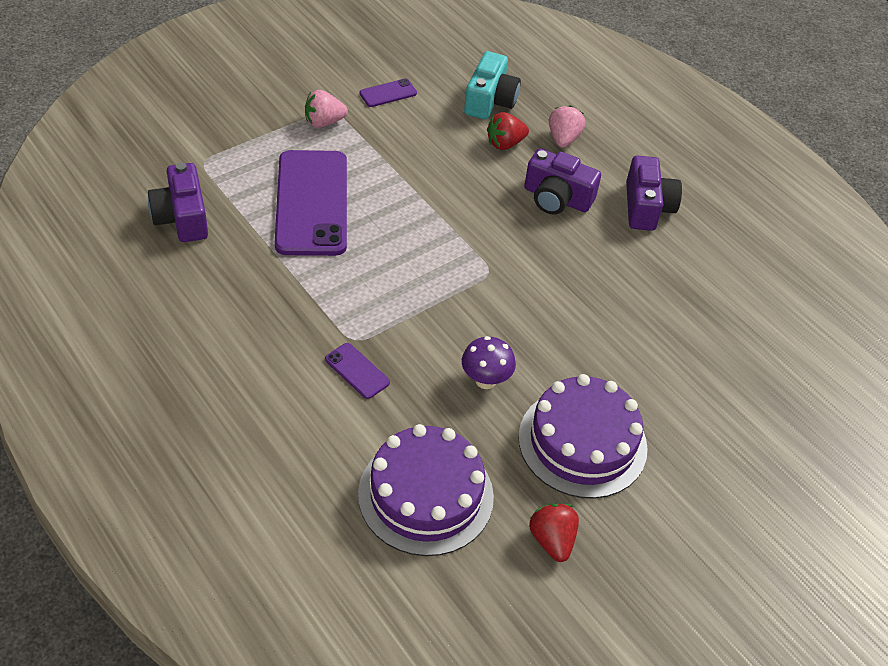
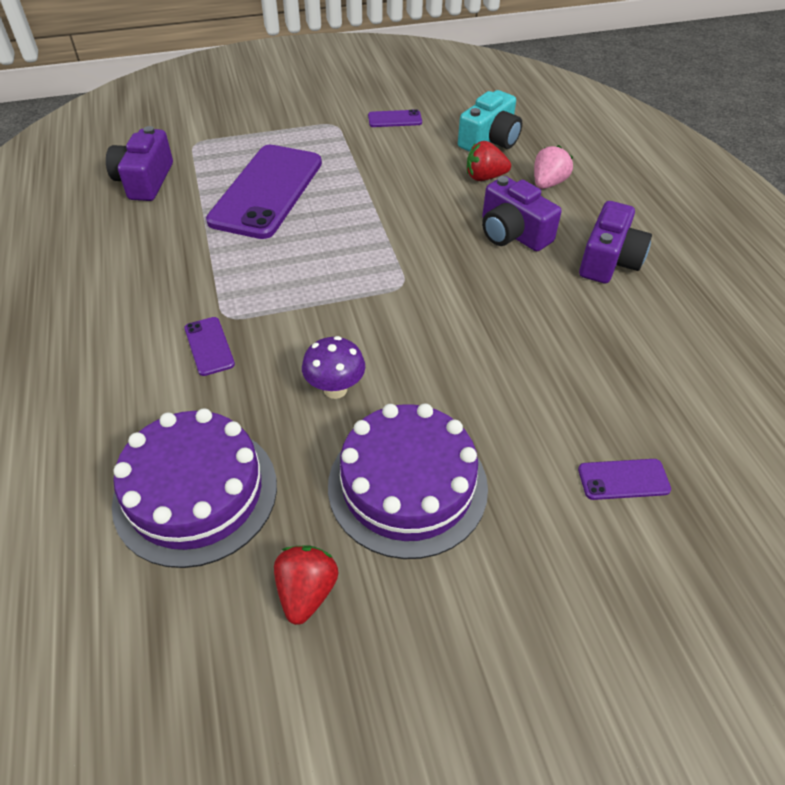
camera: 25 degrees right, 0 degrees up
pink strawberry [305,90,348,128] -> none
none -> purple phone [578,459,671,500]

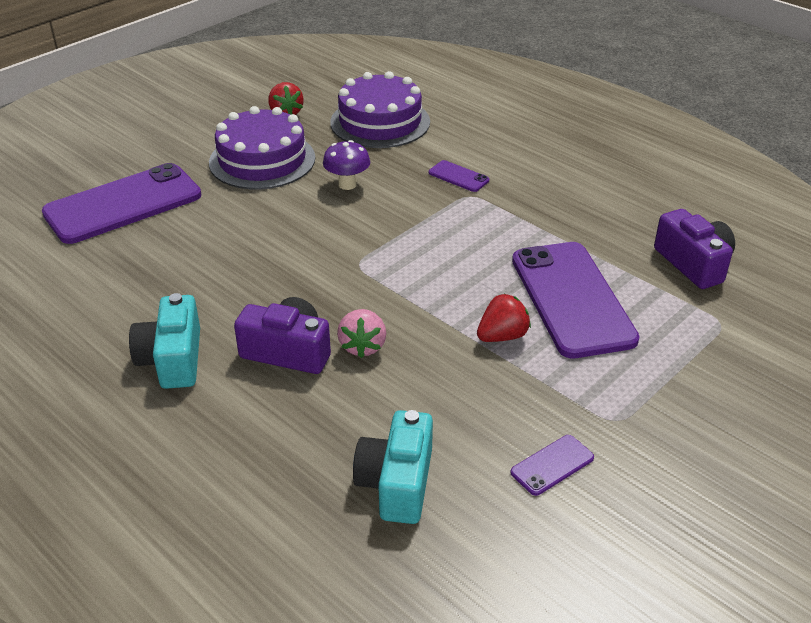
camera: 150 degrees right, 10 degrees down
red strawberry [467,141,511,181] -> red strawberry moved to [477,293,531,342]
pink strawberry [534,145,573,189] -> pink strawberry moved to [337,309,386,358]
purple phone [578,459,671,500] -> purple phone [42,163,201,244], size x2.39
purple camera [579,201,652,283] -> turquoise camera [129,293,200,389]

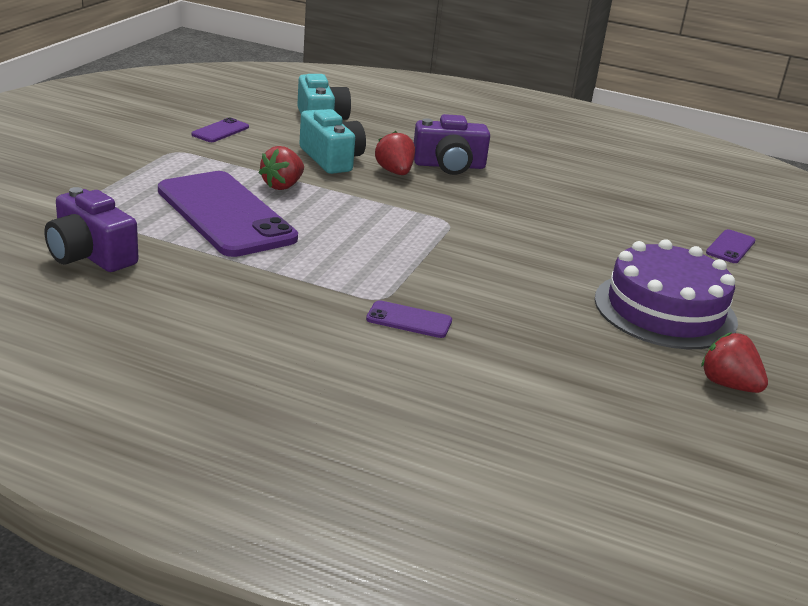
camera: 155 degrees right, 10 degrees down
purple phone [42,163,201,244] -> purple phone [706,229,755,263], size x0.42
turquoise camera [129,293,200,389] -> turquoise camera moved to [299,109,366,174]
purple mushroom [323,140,370,190] -> none
purple cake [330,71,430,148] -> none
pink strawberry [337,309,386,358] -> red strawberry [375,131,415,175]

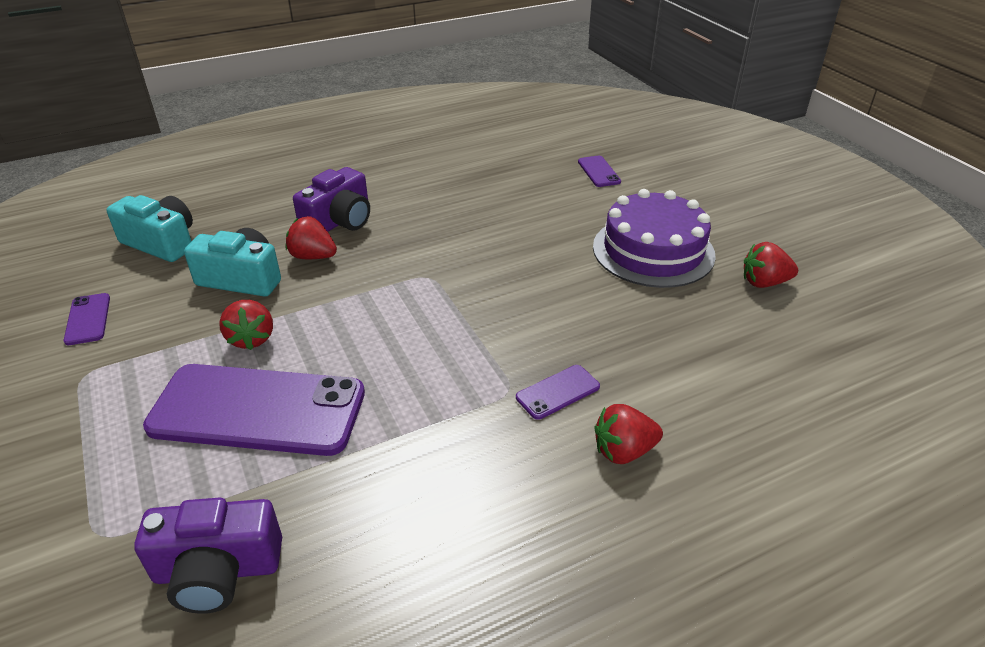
camera: 45 degrees left, 10 degrees up
none -> red strawberry [594,404,663,464]

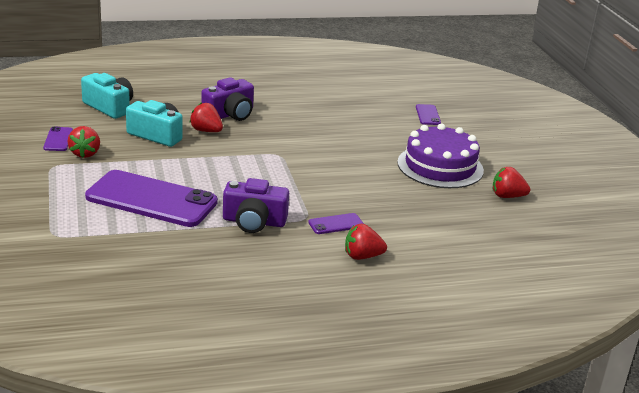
camera: 10 degrees right, 10 degrees down
purple camera [134,497,282,614] -> purple camera moved to [223,178,289,233]
red strawberry [219,300,273,350] -> red strawberry moved to [67,126,100,158]

